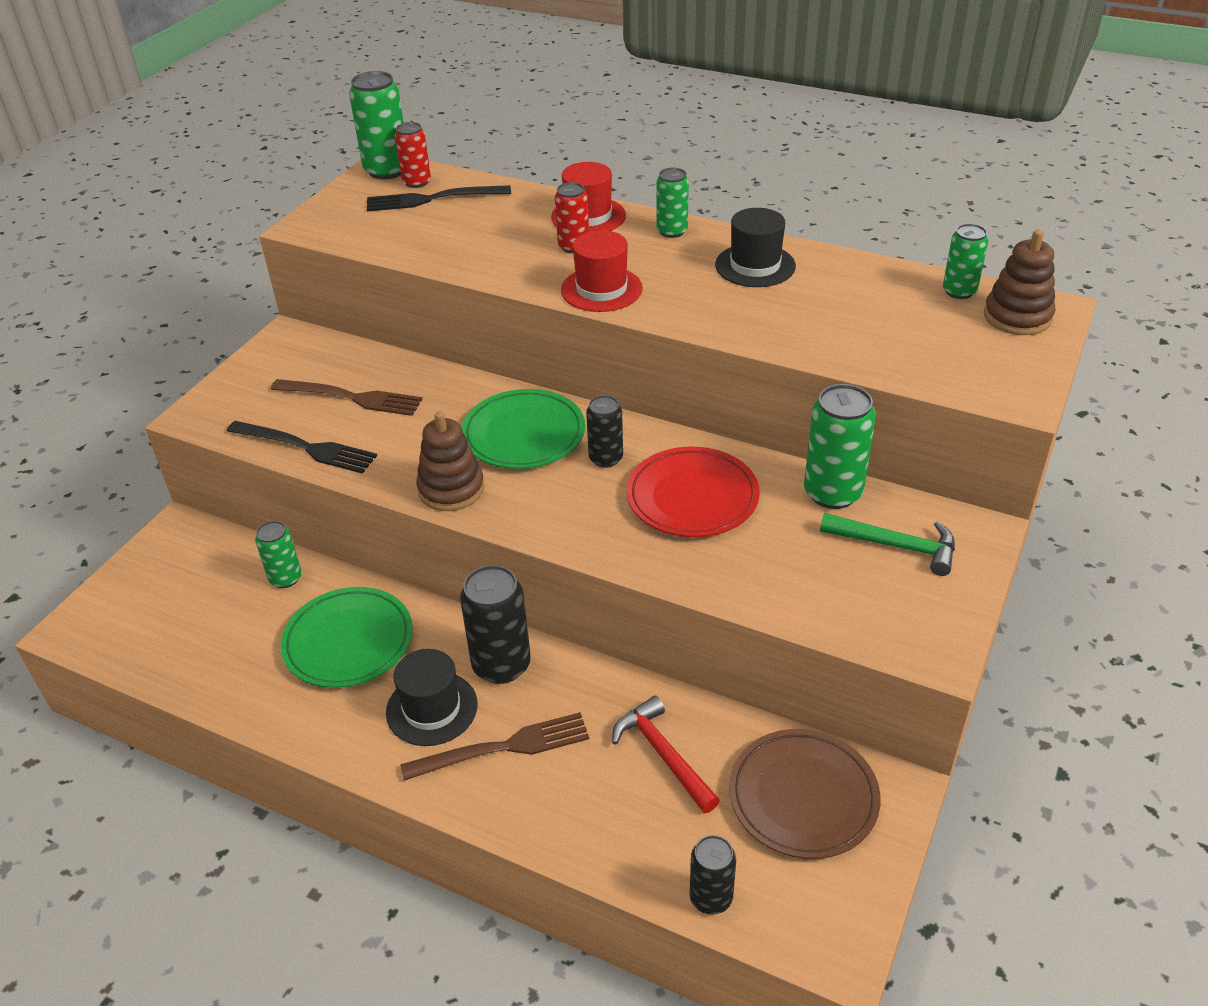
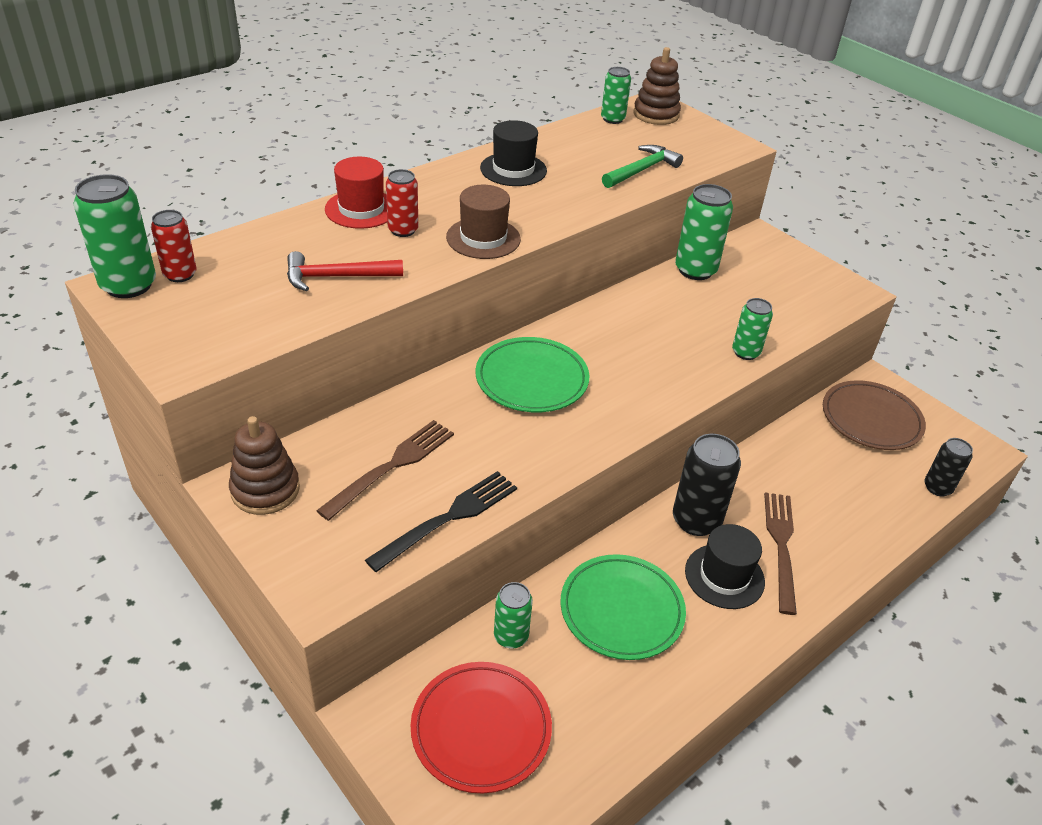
camera: 70 degrees left, 0 degrees up
black fork [367,185,511,212] -> none
brown stacking toy [416,411,484,511] -> brown stacking toy moved to [229,416,300,515]
red hat [561,230,643,312] -> brown hat [446,185,521,259]
black can [586,395,623,468] -> none
red hammer [612,695,720,813] -> red hammer moved to [287,251,403,291]
red plate [626,447,760,537] -> red plate moved to [411,662,552,793]
green can [656,168,689,238] -> green can moved to [732,298,773,360]
green hammer [820,513,955,576] -> green hammer moved to [602,145,683,188]

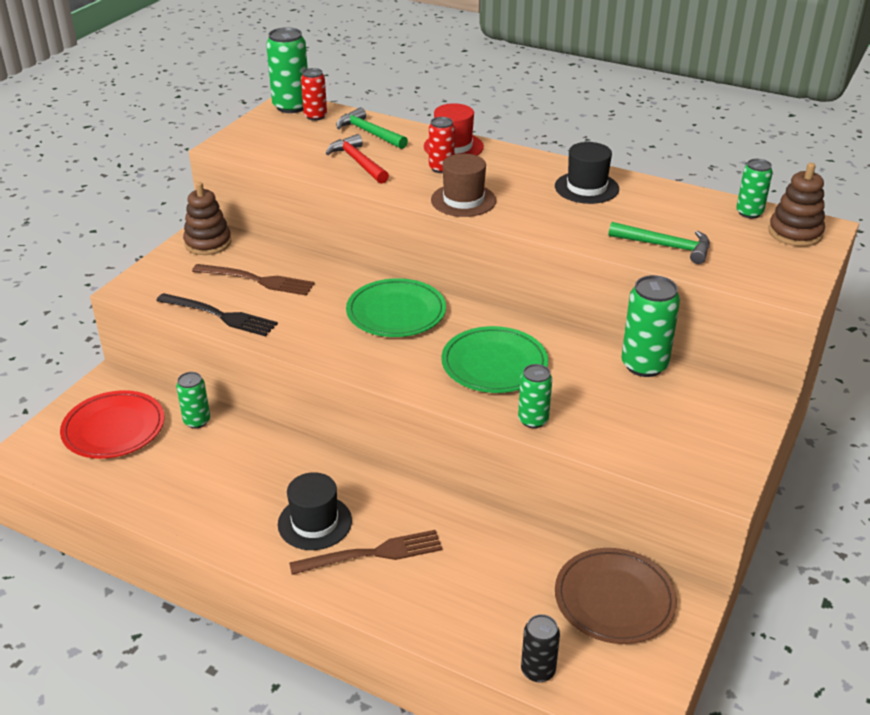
camera: 70 degrees right, 5 degrees down
green plate [560,554,686,660] -> green plate moved to [441,326,548,393]
black can [673,434,741,536] -> none
none -> green hammer [336,107,408,149]

